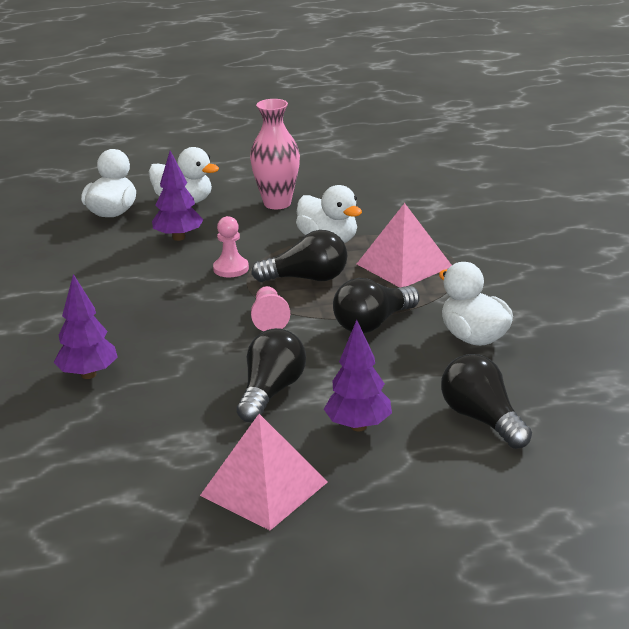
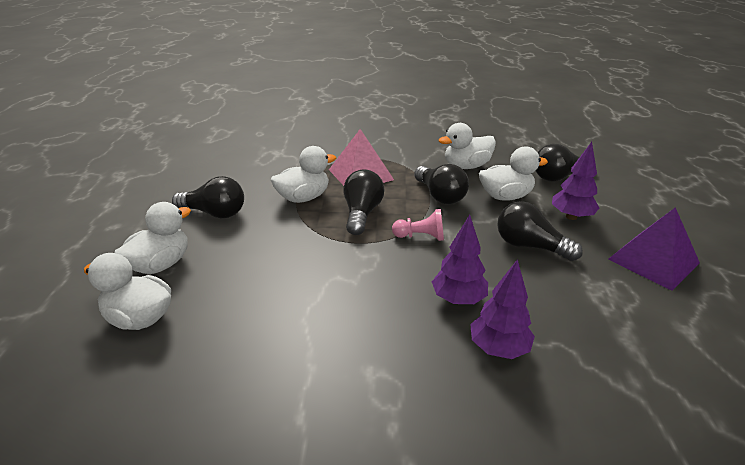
camera: 80 degrees left, 5 degrees up
purple tree [152,151,204,241] -> purple tree moved to [432,215,488,304]
pink pyramid [200,414,328,530] -> purple pyramid [609,207,700,291]
pink pawn [213,216,249,277] -> none
pink vase [250,99,300,209] -> black light bulb [172,176,244,218]
none -> white duck [479,146,548,201]

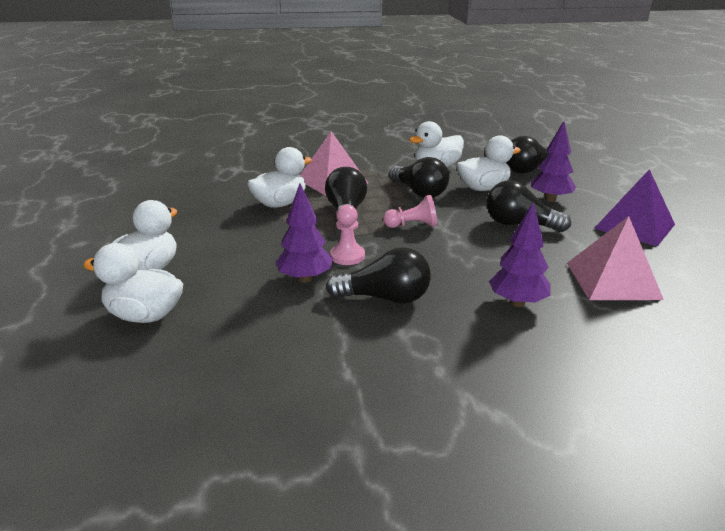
camera: 10 degrees left, 5 degrees down
black light bulb [172,176,244,218] -> black light bulb moved to [326,247,431,304]
purple tree [432,215,488,304] -> purple tree moved to [275,183,332,283]
none -> pink pawn [330,205,365,265]
none -> pink pyramid [567,216,664,300]

